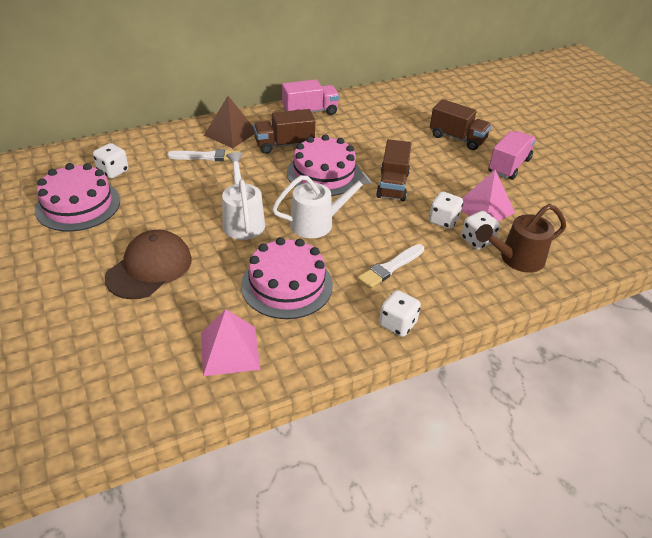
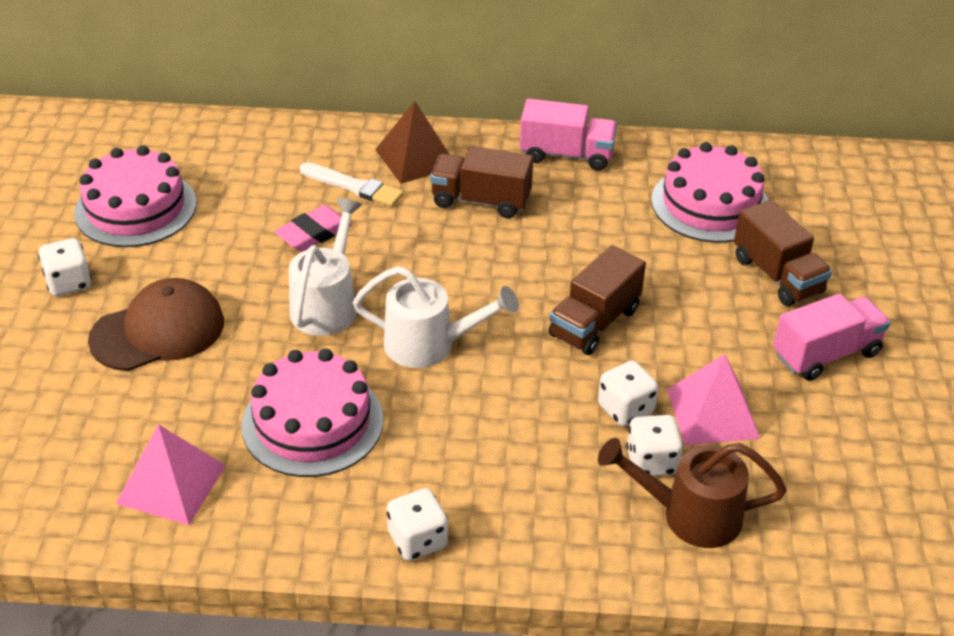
camera: 30 degrees right, 0 degrees up
white dice [93,143,129,178] -> white dice moved to [38,238,92,296]
pink cake [287,134,361,196] -> pink cake moved to [651,142,768,243]
white brush [358,244,424,289] -> none
none -> pink eraser [274,205,352,252]

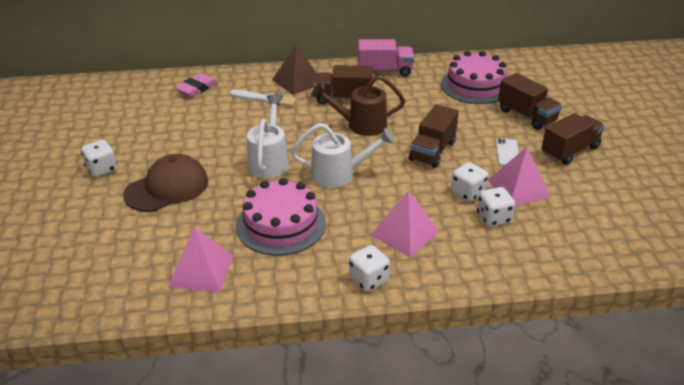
camera: 10 degrees left, 5 degrees down
pink cake [74,145,197,247] -> none
pink eraser [274,205,352,252] -> pink eraser moved to [175,73,218,97]
brown watering can [598,438,787,548] -> brown watering can moved to [311,75,405,136]
pink truck [773,294,890,381] -> brown truck [541,113,605,165]
none -> pink pyramid [371,190,440,257]
none -> white phone [496,138,519,166]

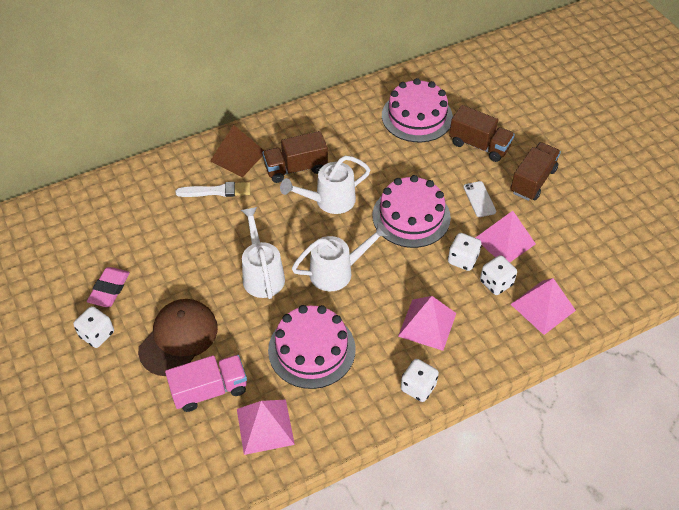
camera: 20 degrees left, 15 degrees up
pink eraser [175,73,218,97] -> pink eraser moved to [87,267,130,307]
brown watering can [311,75,405,136] -> white watering can [280,156,371,214]
pink truck [358,39,414,76] -> pink truck moved to [165,355,247,412]
brown truck [409,104,459,168] -> pink cake [372,175,451,248]
none -> pink pyramid [511,278,576,335]

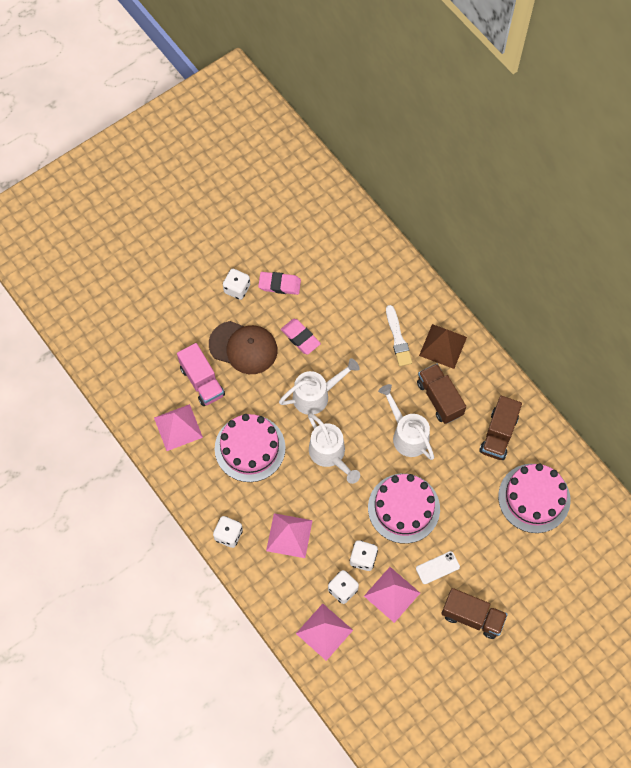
camera: 80 degrees right, 15 degrees up
brown truck [449,105,515,162] -> brown truck moved to [479,396,522,460]
none -> pink eraser [281,319,321,355]

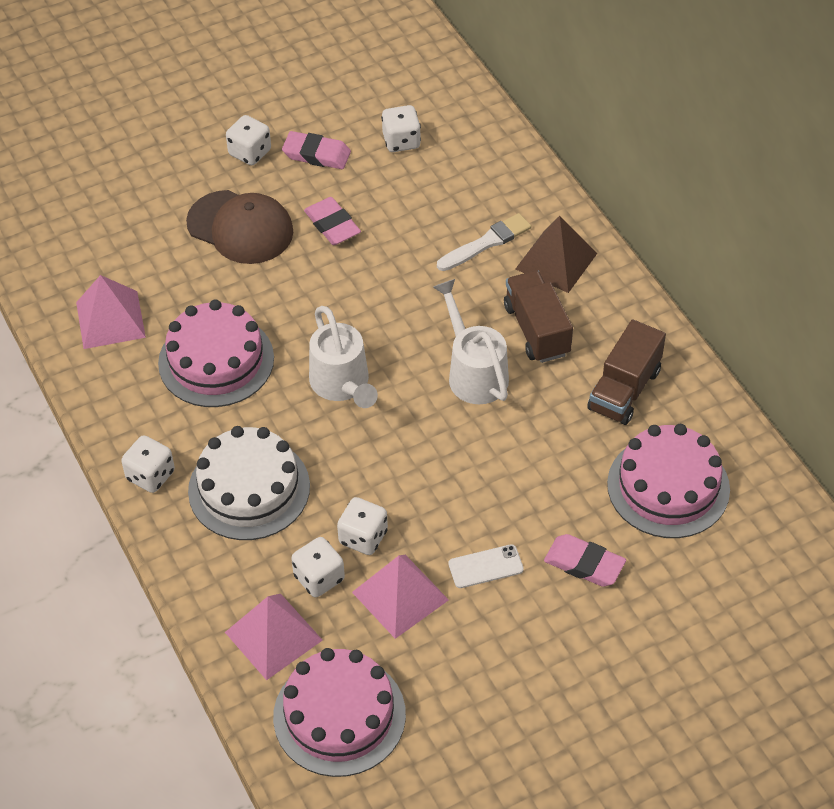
camera: 10 degrees right, 15 degrees down
pink truck [177,343,225,406] -> none
pink pyramid [266,513,313,558] -> white cake [188,426,310,540]
white watering can [279,358,360,415] -> none
pink cake [368,474,440,544] -> pink cake moved to [273,648,406,777]
white brush [386,305,412,366] -> white brush turned 120 degrees counterclockwise [437,213,531,271]
brown truck [441,588,508,639] -> none
none -> white dice [381,105,421,152]
none -> pink eraser [544,534,626,587]

